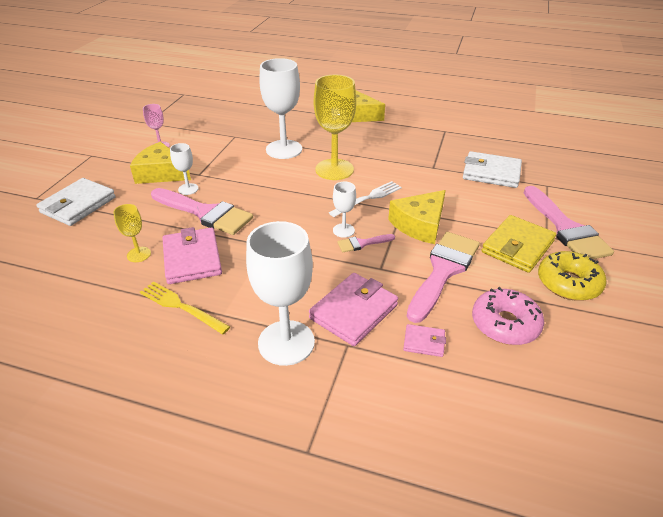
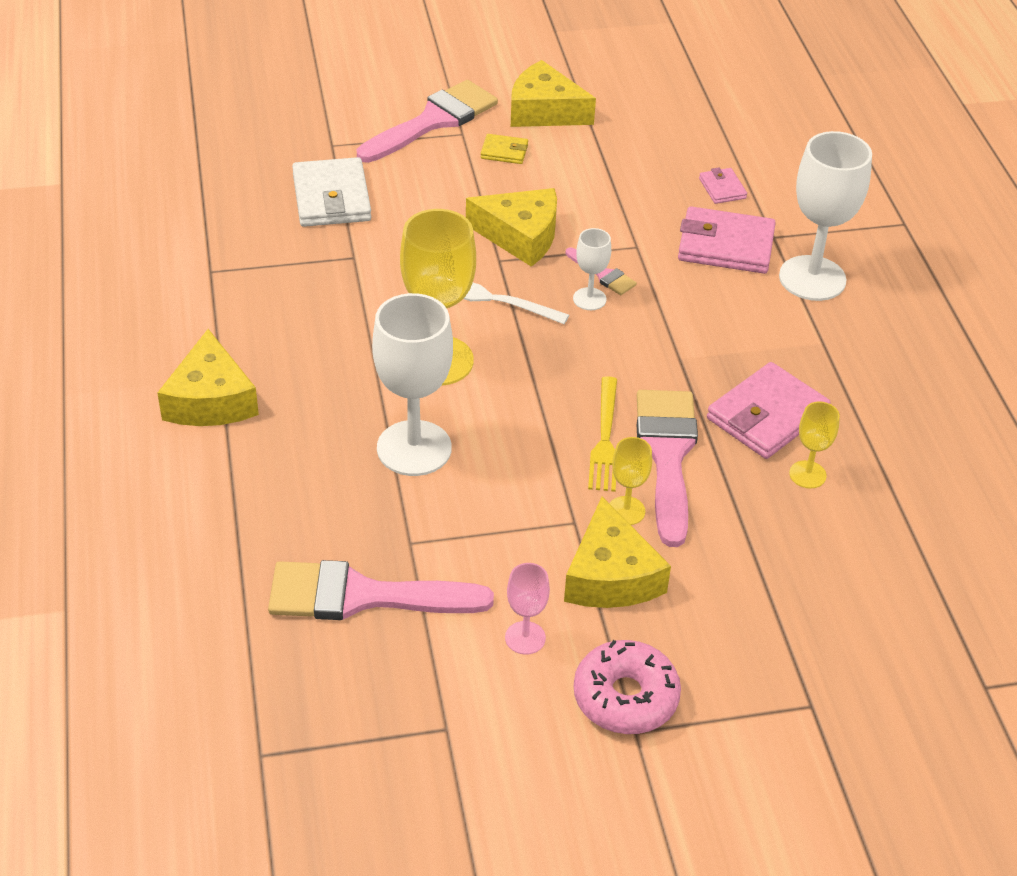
camera: 120 degrees left, 5 degrees up
white wallet [37,178,116,226] -> none
yellow fork [140,282,230,335] -> yellow fork moved to [588,376,617,492]
white goblet [170,143,198,195] -> yellow goblet [609,437,652,525]
pink brush [406,232,480,323] -> pink brush moved to [268,560,494,620]
pink donut [472,287,544,345] -> pink donut moved to [574,640,681,734]
yellow wallet [481,215,556,273] -> yellow wallet [481,134,528,164], size x0.51
yellow donut [538,251,607,301] -> yellow cheese [511,60,596,127]

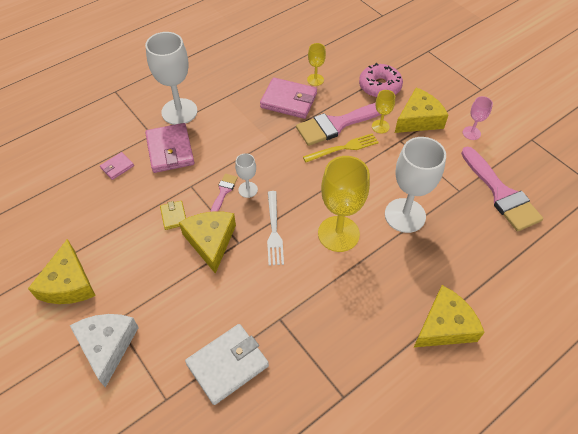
camera: 115 degrees left, 10 degrees up
pink brush [357,80,498,163] -> white cheese [70,314,139,388]
yellow wallet [481,134,528,164] -> yellow wallet moved to [160,201,186,230]
pink donut [574,640,681,734] -> pink donut moved to [359,63,403,98]

